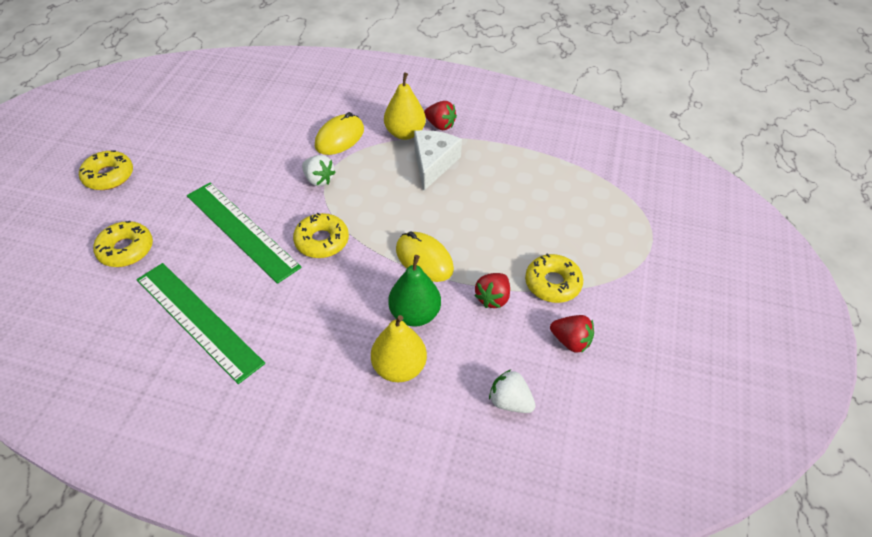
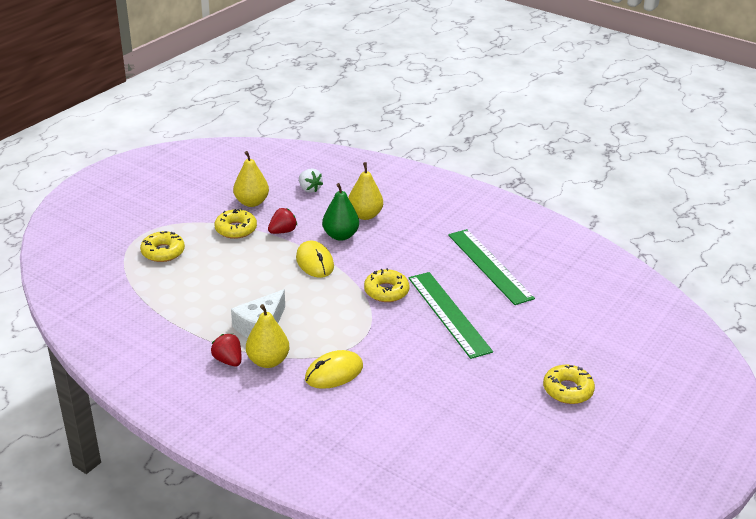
camera: 160 degrees left, 15 degrees down
yellow donut [93,221,153,267] -> yellow donut moved to [140,231,185,262]
white strawberry [302,155,336,186] -> none
red strawberry [550,315,594,353] -> yellow pear [233,151,269,207]

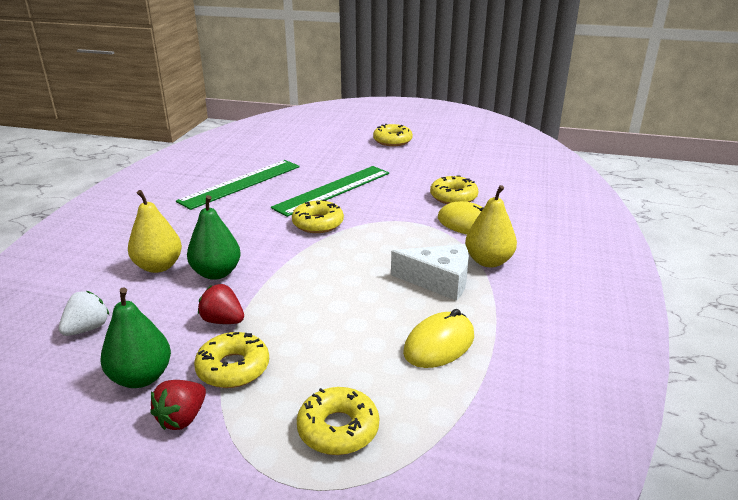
camera: 110 degrees left, 5 degrees down
red strawberry [211,334,241,367] -> red strawberry moved to [150,380,206,430]
yellow pear [233,151,269,207] -> green pear [100,287,171,388]
yellow mouse [296,241,334,278] -> yellow mouse moved to [403,309,474,368]
none -> yellow donut [430,175,478,204]

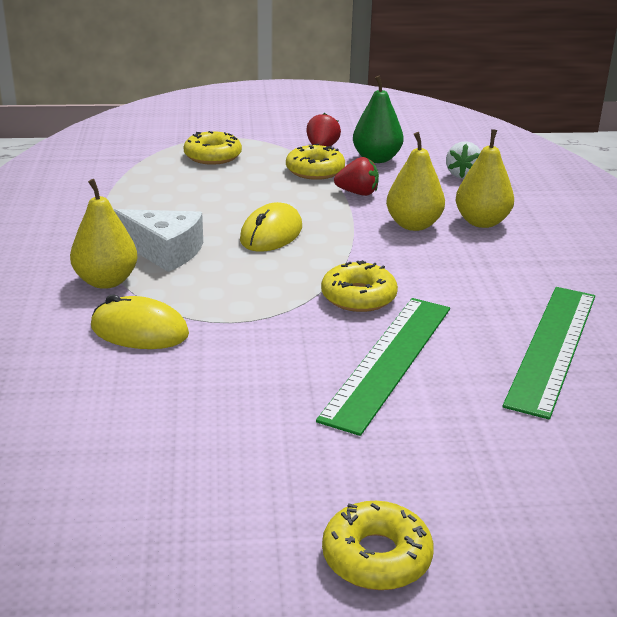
camera: 160 degrees right, 0 degrees up
green pear [187,195,241,280] -> yellow pear [386,132,445,231]
white cheese [391,244,469,301] -> white cheese turned 150 degrees counterclockwise [114,209,203,272]
yellow mouse [403,309,474,368] -> yellow mouse moved to [240,202,302,252]
yellow donut [430,175,478,204] -> none

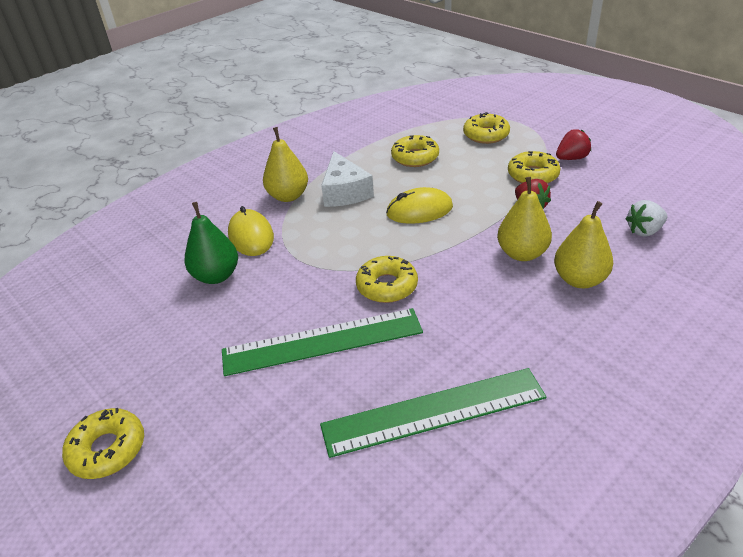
camera: 55 degrees right, 10 degrees up
green pear [353,76,404,163] -> green pear moved to [184,202,238,284]
none -> yellow donut [391,135,439,167]

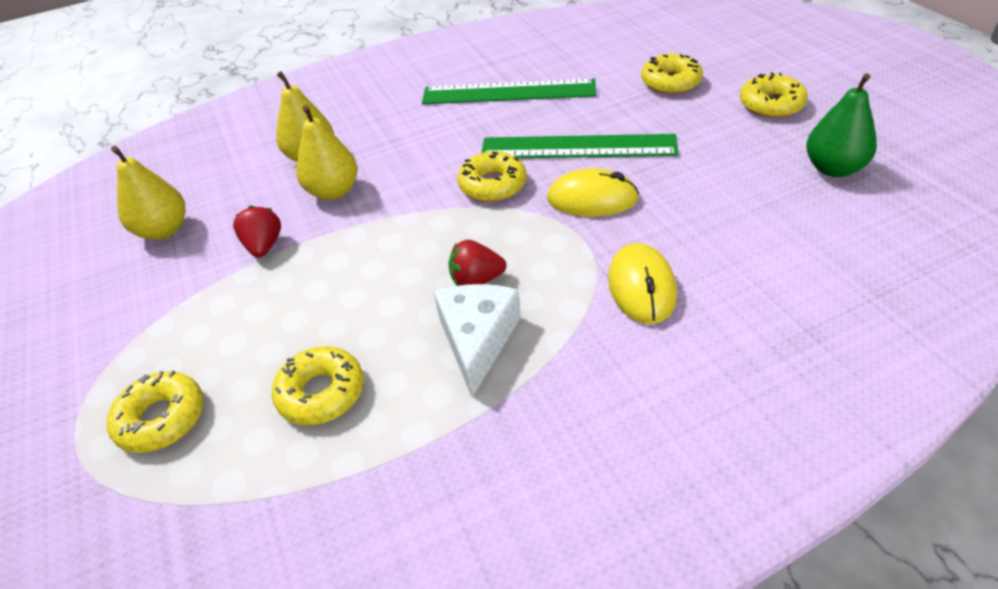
camera: 160 degrees left, 5 degrees up
green pear [184,202,238,284] -> green pear moved to [806,73,877,177]
yellow pear [263,127,308,202] -> yellow pear moved to [111,146,185,240]
yellow mouse [386,187,453,224] -> yellow mouse moved to [547,168,639,217]
yellow donut [508,151,560,184] -> yellow donut moved to [641,54,703,94]
red strawberry [556,129,591,160] -> red strawberry moved to [448,240,506,286]
white strawberry [626,200,667,237] -> none

